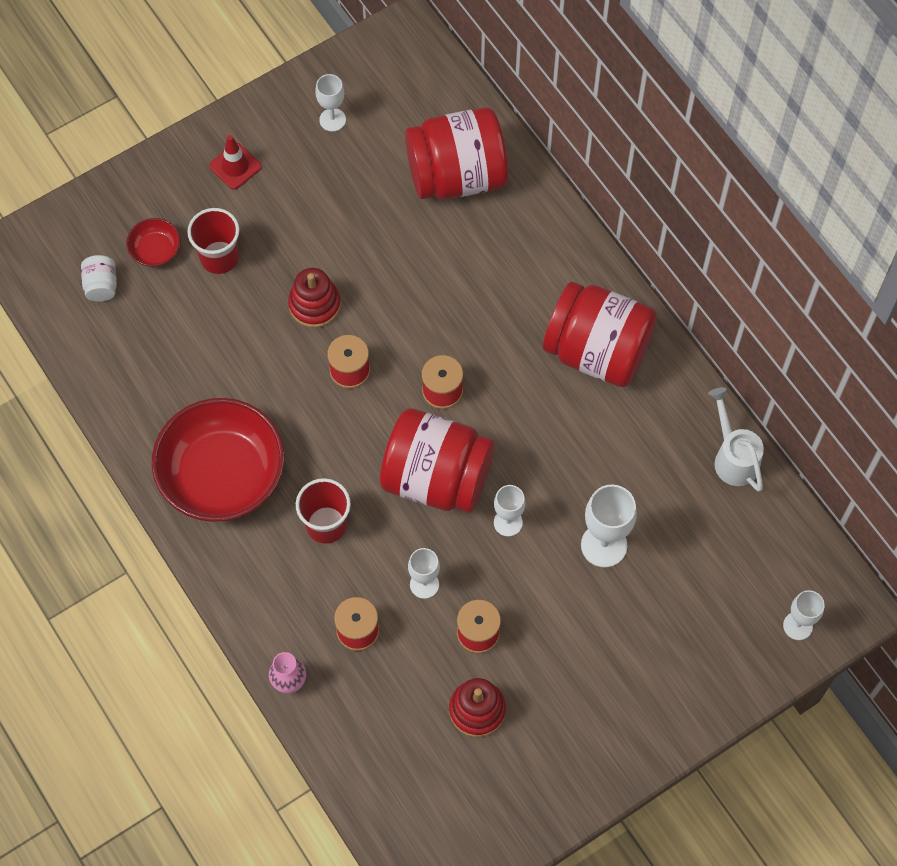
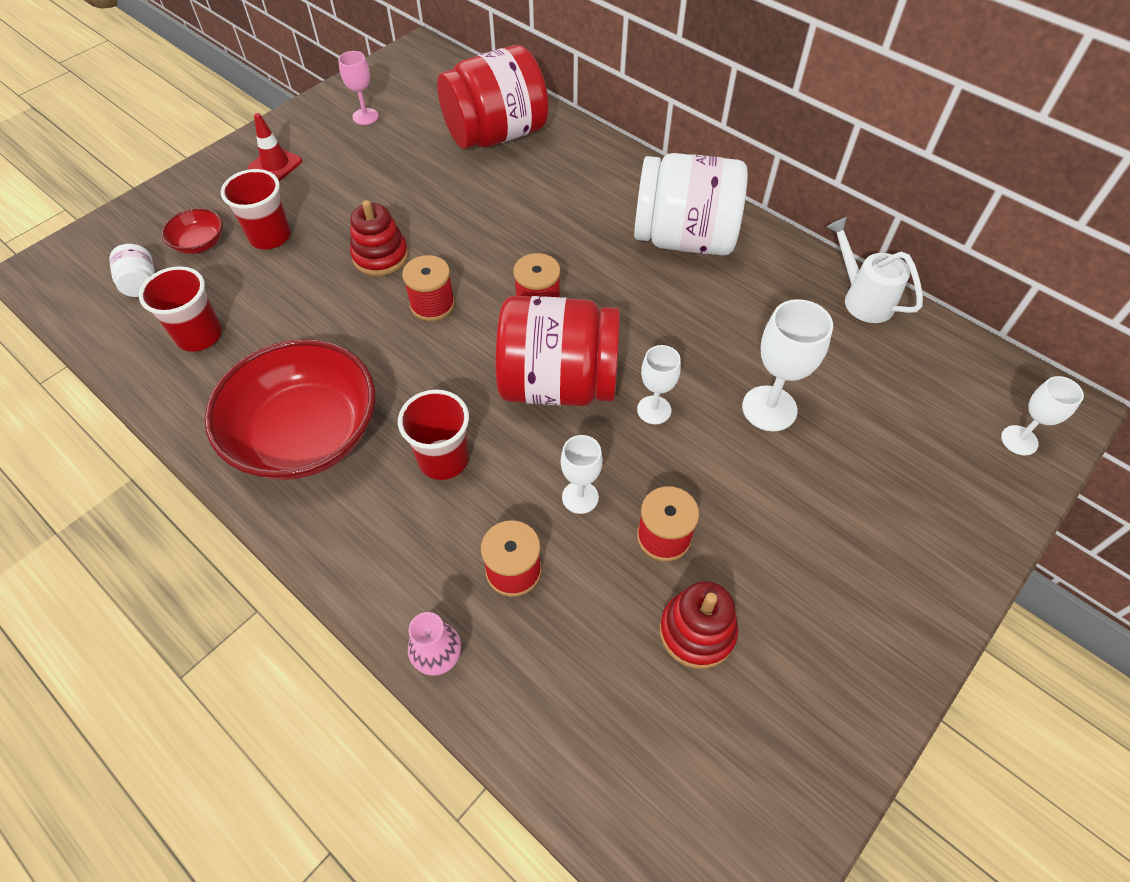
camera: 15 degrees left, 10 degrees down
white goblet [315,74,346,132] -> pink goblet [338,51,379,125]
red jar [543,282,657,387] -> white jar [634,153,748,256]
none -> red cup [139,266,222,352]

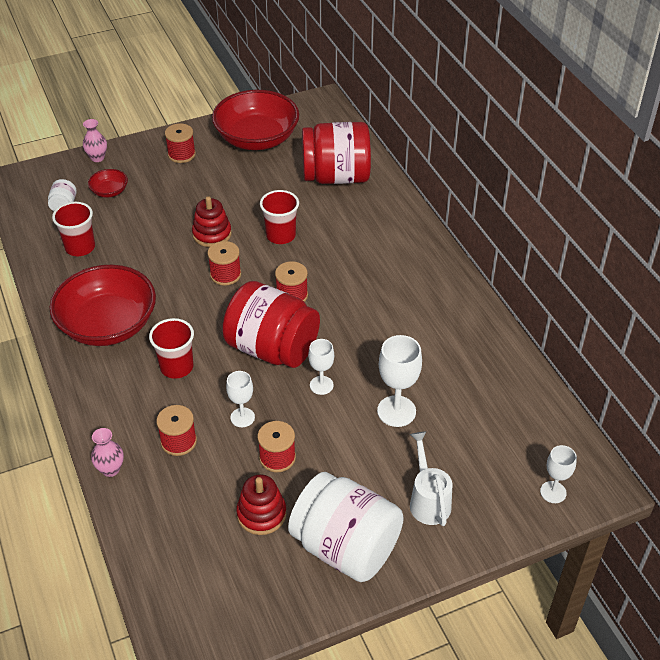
camera: 25 degrees right, 10 degrees down
red cup [221,169,291,249] -> red cup moved to [260,190,299,244]
red traffic cone [248,113,302,181] -> red spool [165,123,196,163]
pink goblet [338,51,379,125] -> red bowl [212,90,299,150]
white jar [634,153,748,256] -> white jar moved to [288,472,404,582]
white watering can [827,217,923,323] -> white watering can moved to [410,431,452,526]
none -> pink vase [83,119,107,162]

